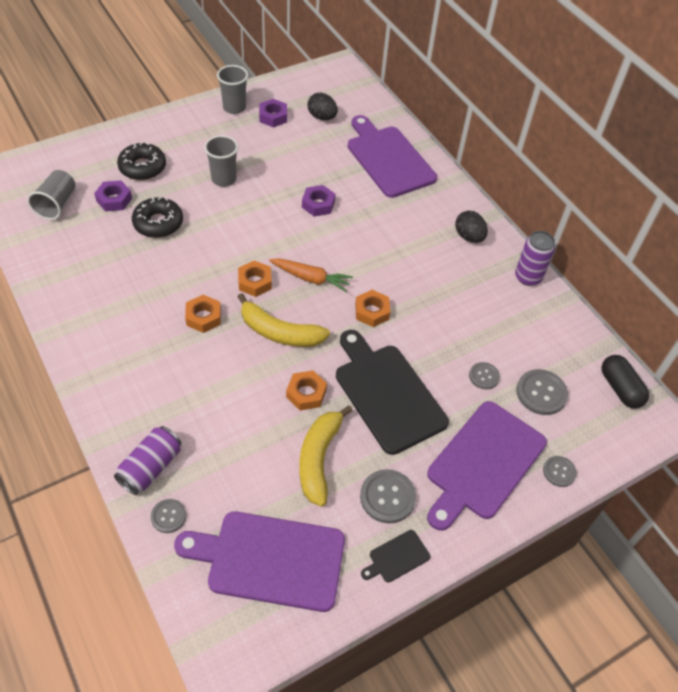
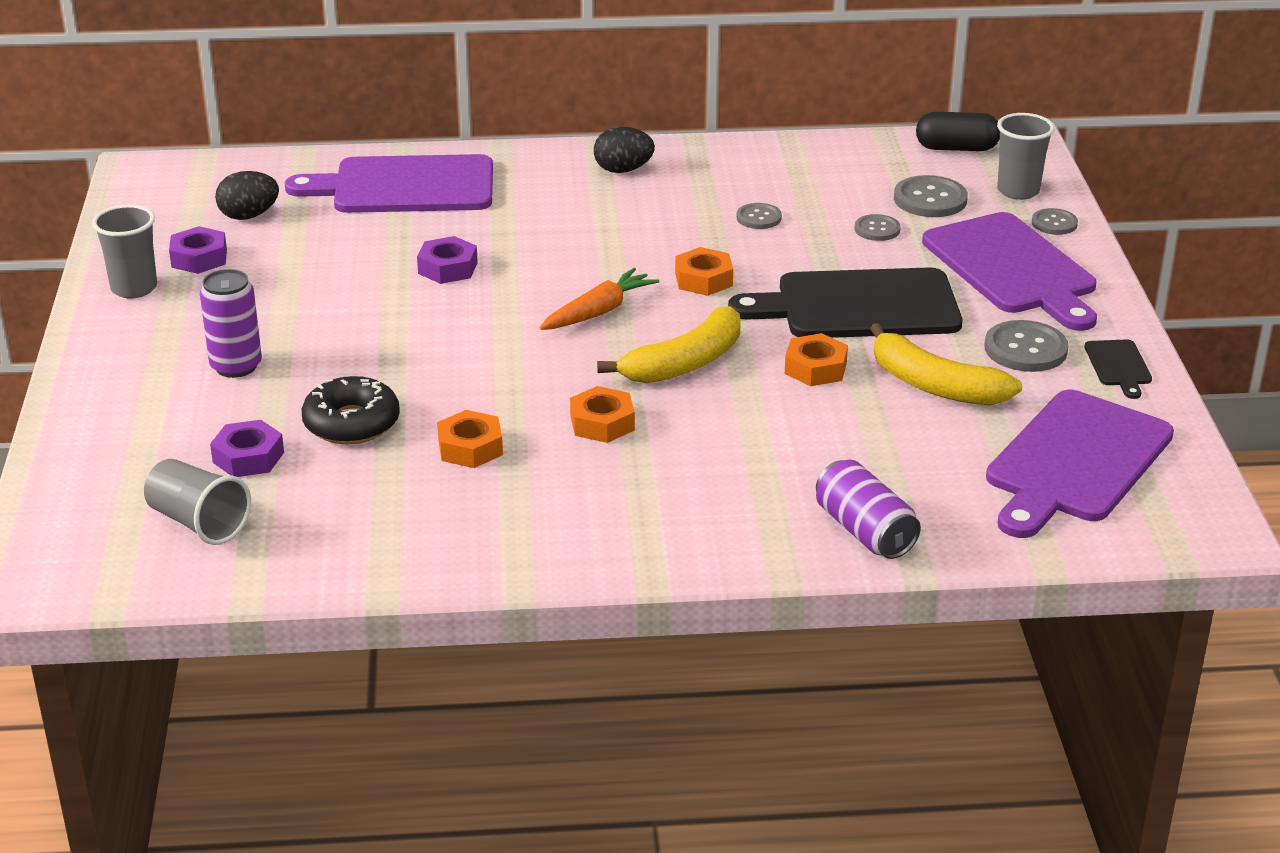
camera: 60 degrees left, 20 degrees down
black donut [117,142,166,180] -> none
grey button [151,499,186,533] -> grey button moved to [736,203,782,229]
grey cup [204,135,238,187] -> grey cup moved to [997,113,1055,200]
orange nut [238,260,272,297] -> orange nut moved to [437,410,503,468]
purple can [515,231,555,286] -> purple can moved to [200,269,262,378]

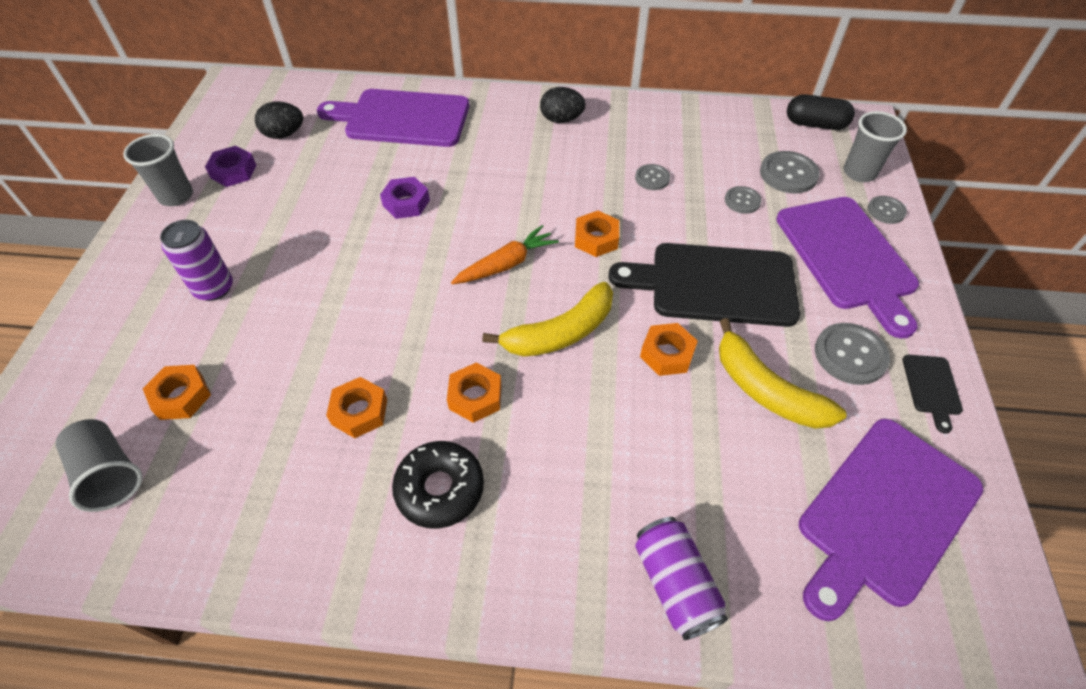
camera: 10 degrees right, 20 degrees up
purple nut [210,420,284,477] -> orange nut [143,365,211,420]
black donut [302,376,400,444] -> black donut moved to [392,441,484,529]

